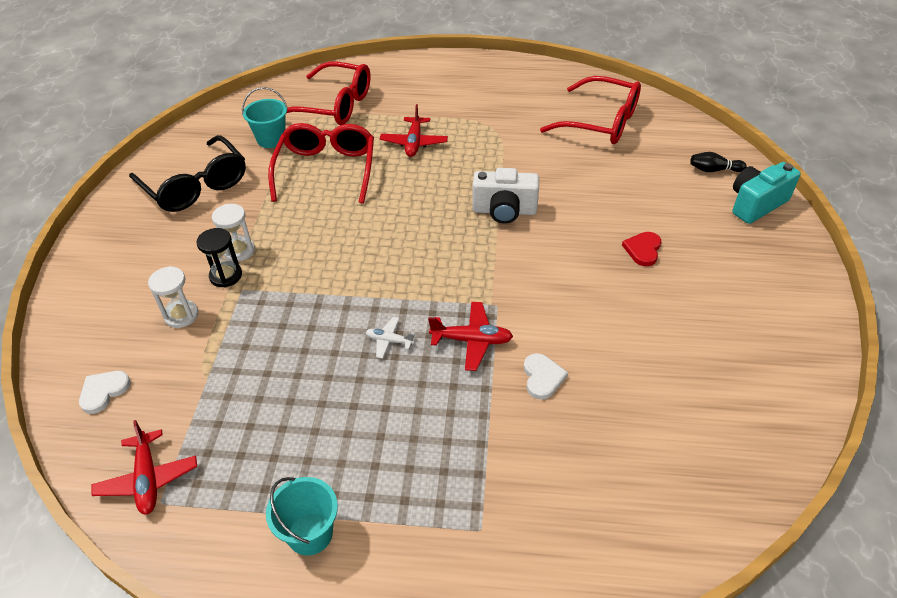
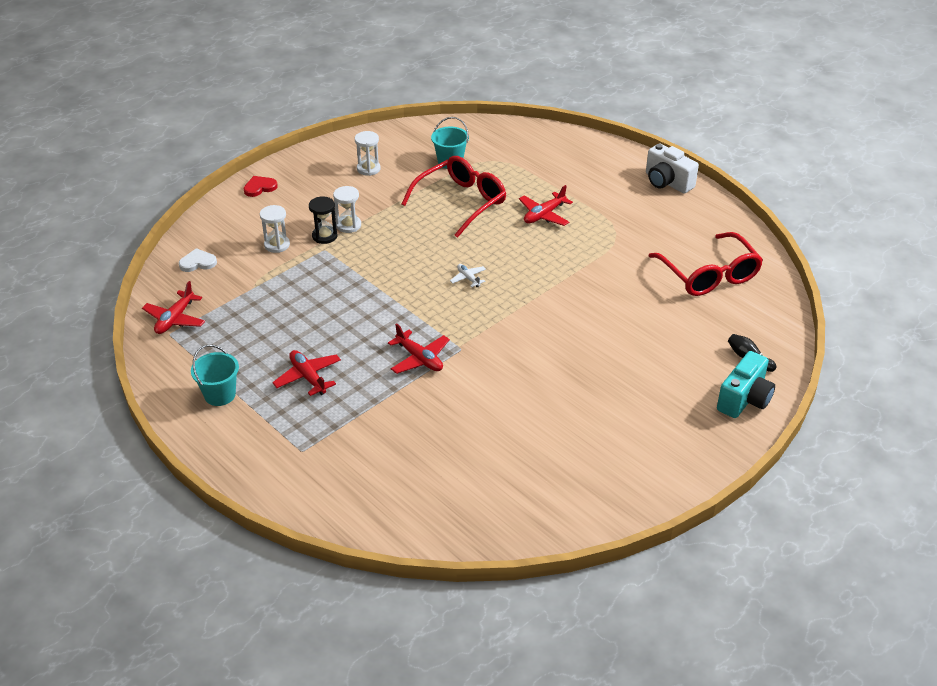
camera: 40 degrees right, 5 degrees down
black glasses [129,135,246,212] -> white hourglass [355,131,381,176]
red glasses [287,62,370,125] -> none
white plane [366,317,415,359] -> white plane moved to [450,264,486,288]
white camera [472,168,539,224] -> white camera moved to [646,143,699,194]
white heart [524,353,568,400] -> none
red heart [622,232,661,266] -> red heart moved to [243,176,278,197]
turquoise camera [732,162,801,224] -> turquoise camera turned 120 degrees clockwise [717,351,775,418]
none -> red plane [272,350,341,396]

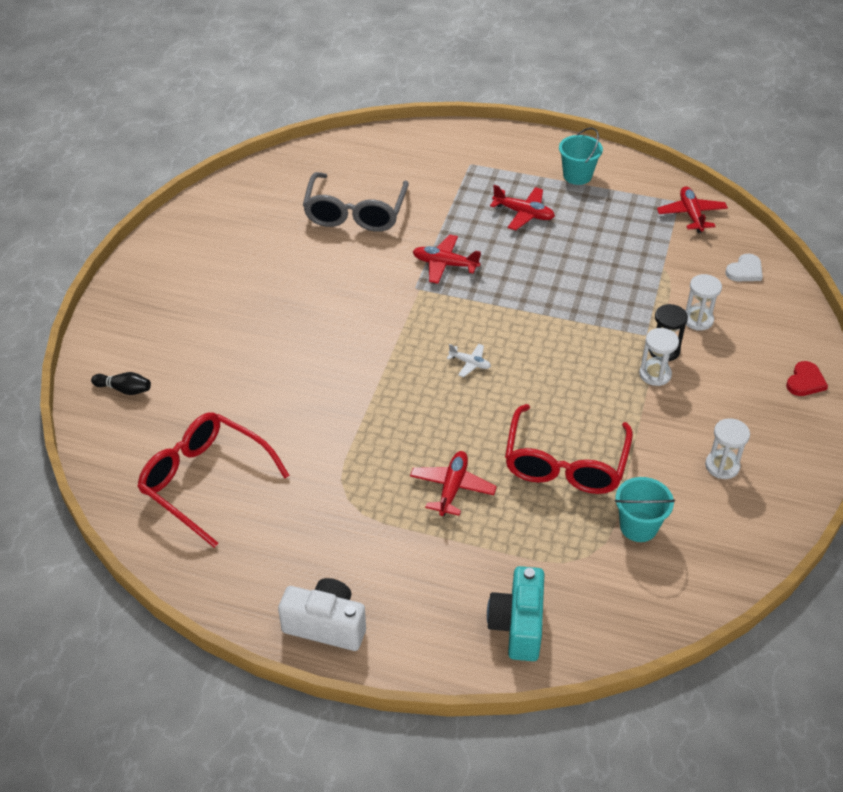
camera: 150 degrees right, 5 degrees up
turquoise camera [717,351,775,418] -> turquoise camera moved to [487,566,544,661]
none -> grey glasses [303,172,409,232]

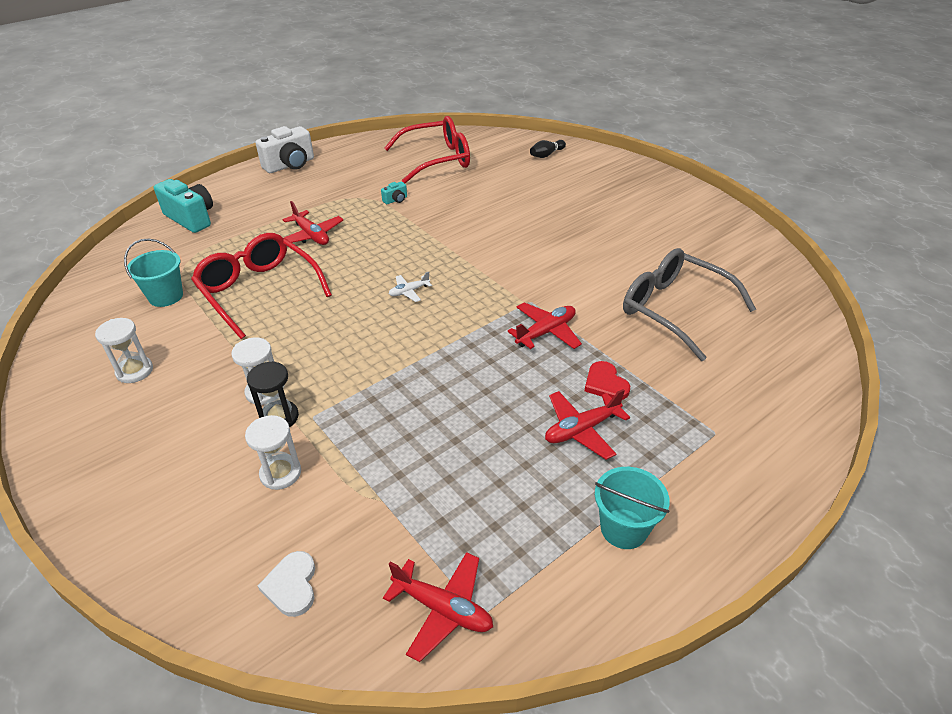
camera: 125 degrees right, 5 degrees down
red heart [786,361,828,396] -> red heart moved to [585,361,630,400]
none -> turquoise camera [381,182,407,204]

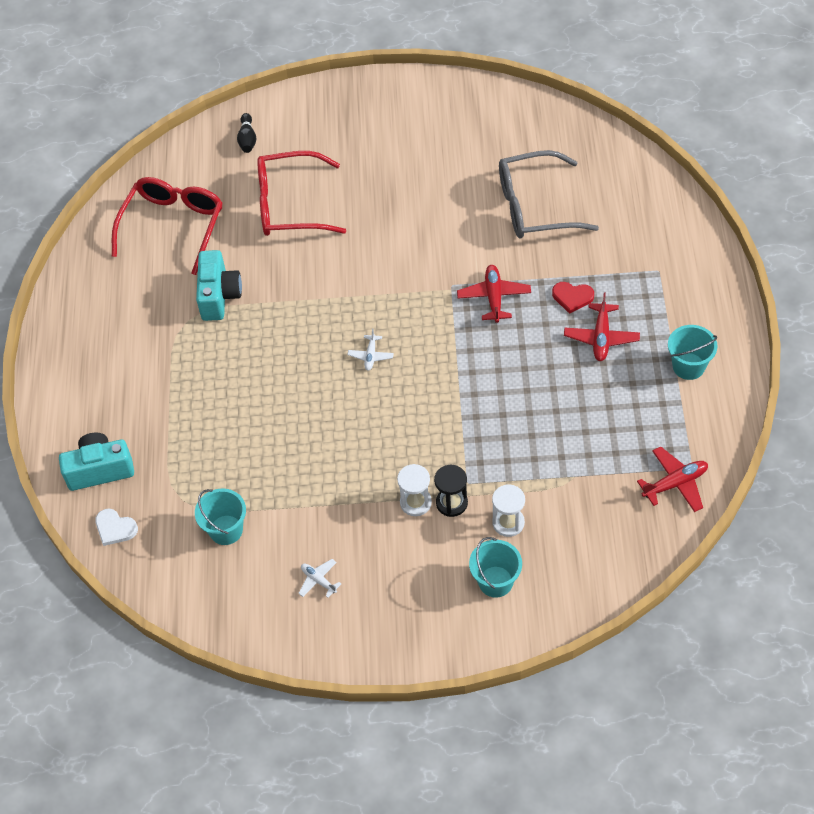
camera: 50 degrees left, 15 degrees up
white hourglass [95,318,153,383] -> white plane [298,559,341,598]
red glasses [191,233,332,339] -> red glasses moved to [257,151,346,236]
white camera [255,126,314,173] -> none
white heart [258,551,315,617] -> white heart moved to [95,509,138,546]
red plane [283,201,344,245] -> none
turquoise camera [381,182,407,204] -> turquoise camera [196,250,242,321], size x2.22
none -> turquoise bucket [469,537,522,598]

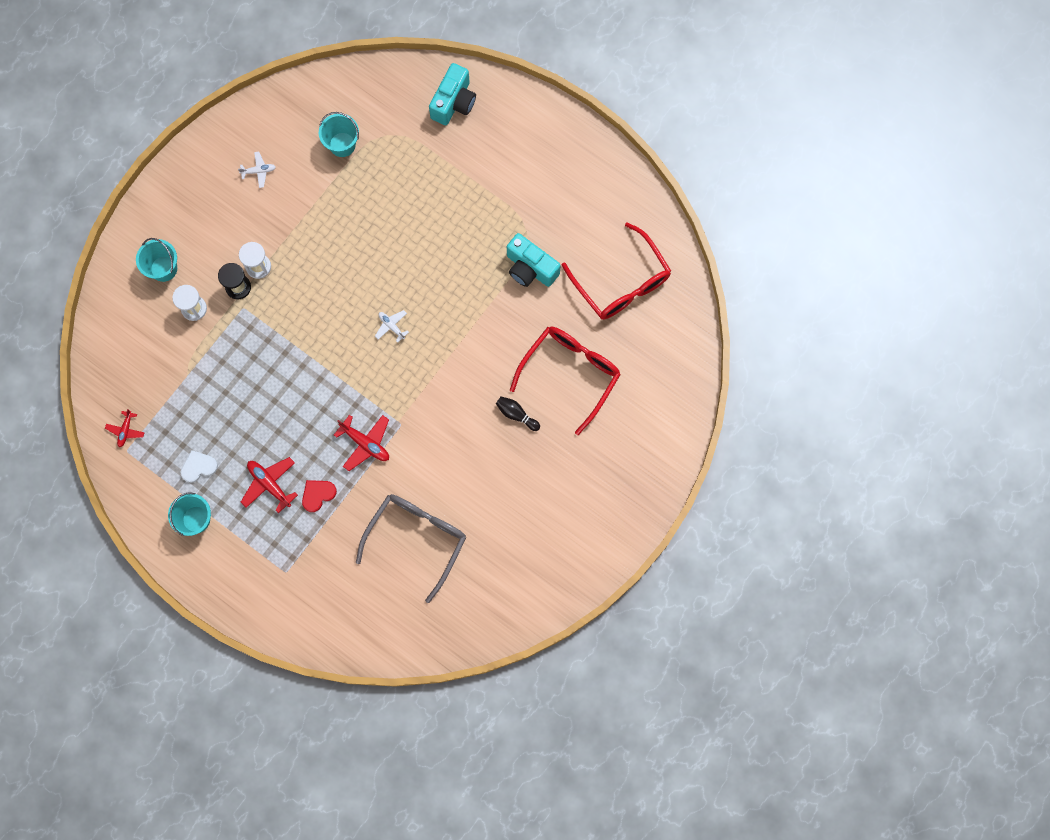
camera: 125 degrees right, 20 degrees up
white heart [95,509,138,546] -> white heart moved to [181,450,218,483]
black bowling pin [237,113,256,153] -> black bowling pin moved to [496,397,540,431]
red plane [637,447,708,512] -> red plane [105,409,145,447], size x0.61

